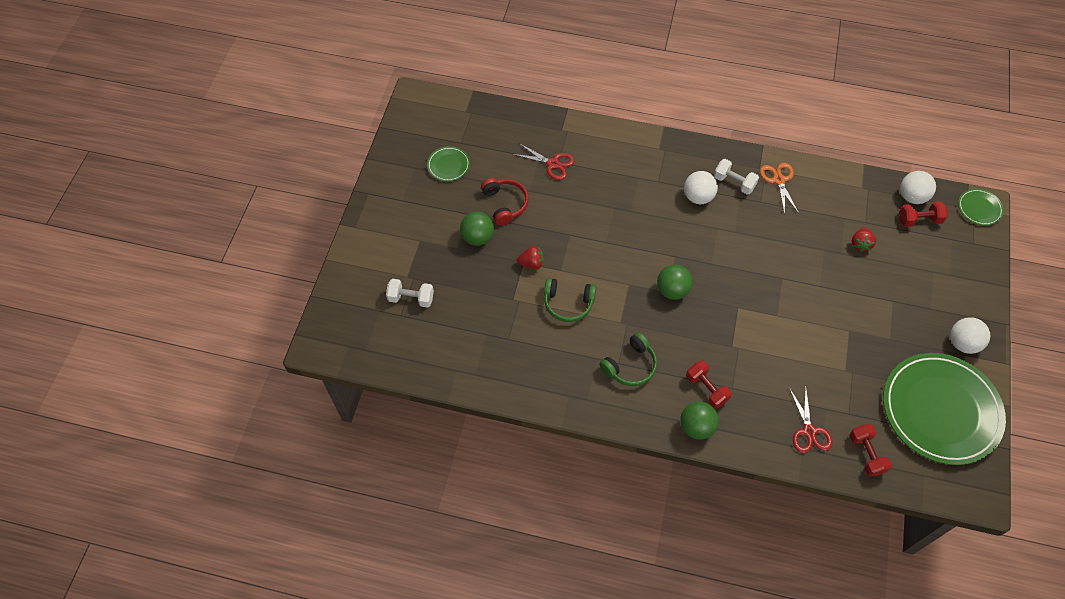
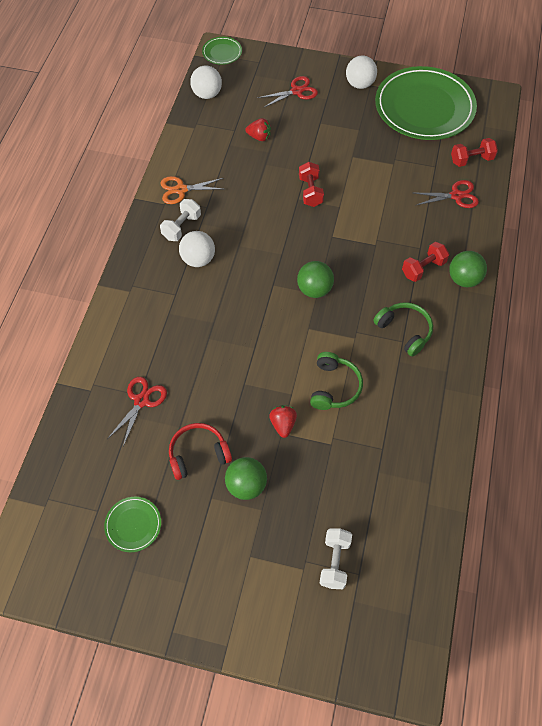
camera: 90 degrees left, 0 degrees up
red dumbbell [899,201,948,227] -> red dumbbell moved to [299,162,324,207]
none -> red scissors [257,76,318,108]

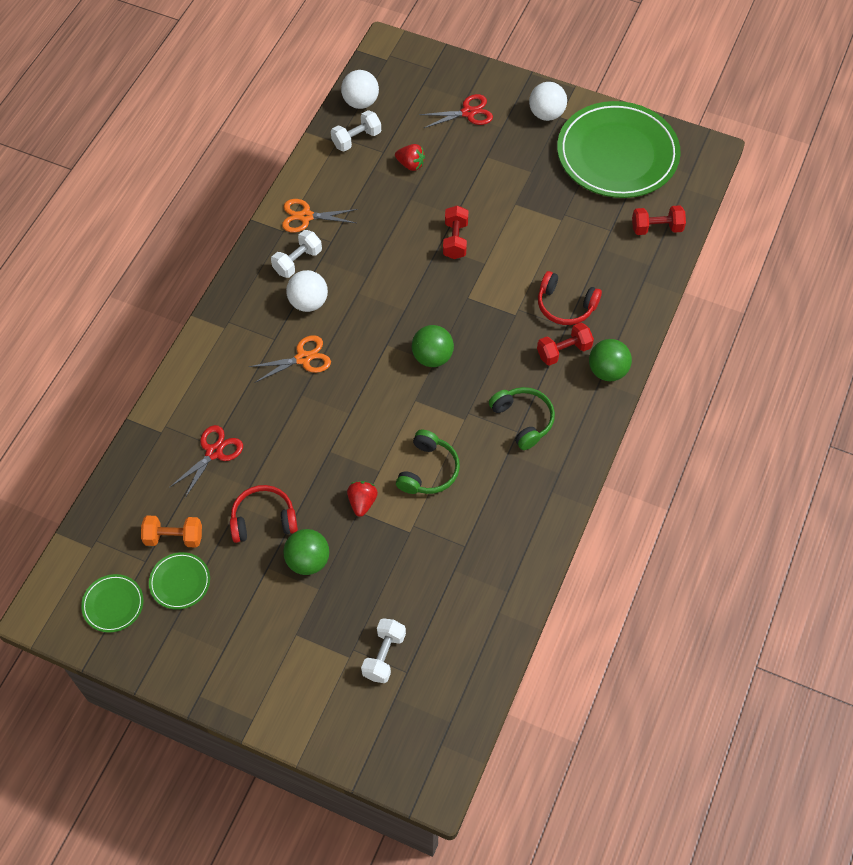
camera: 10 degrees right, 0 degrees up
green plate [202,37,242,65] -> green plate moved to [81,574,144,633]
red scissors [415,180,479,208] -> none
none -> orange dumbbell [141,516,202,548]
none -> orange scissors [249,335,331,383]
none -> white dumbbell [331,110,381,152]
none -> red headphones [538,271,602,325]

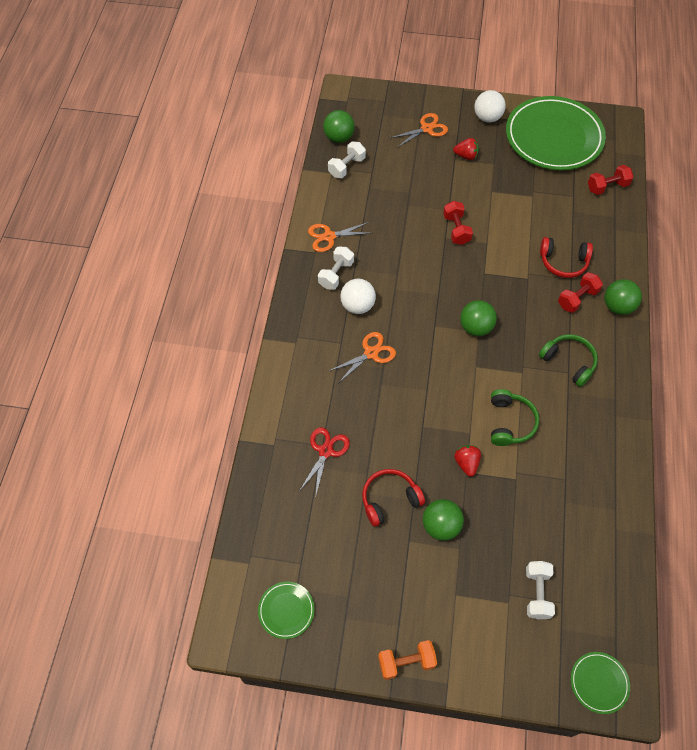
camera: 15 degrees left, 0 degrees up
orange dumbbell [141,516,202,548] -> orange dumbbell moved to [378,640,437,680]
green plate [149,552,210,610] -> green plate moved to [571,652,630,714]
white ball [341,70,379,109] -> green ball [323,110,355,143]
red strawberry [395,144,425,171] -> red strawberry moved to [453,138,479,160]
red scissors [419,94,493,128] -> orange scissors [390,113,448,148]

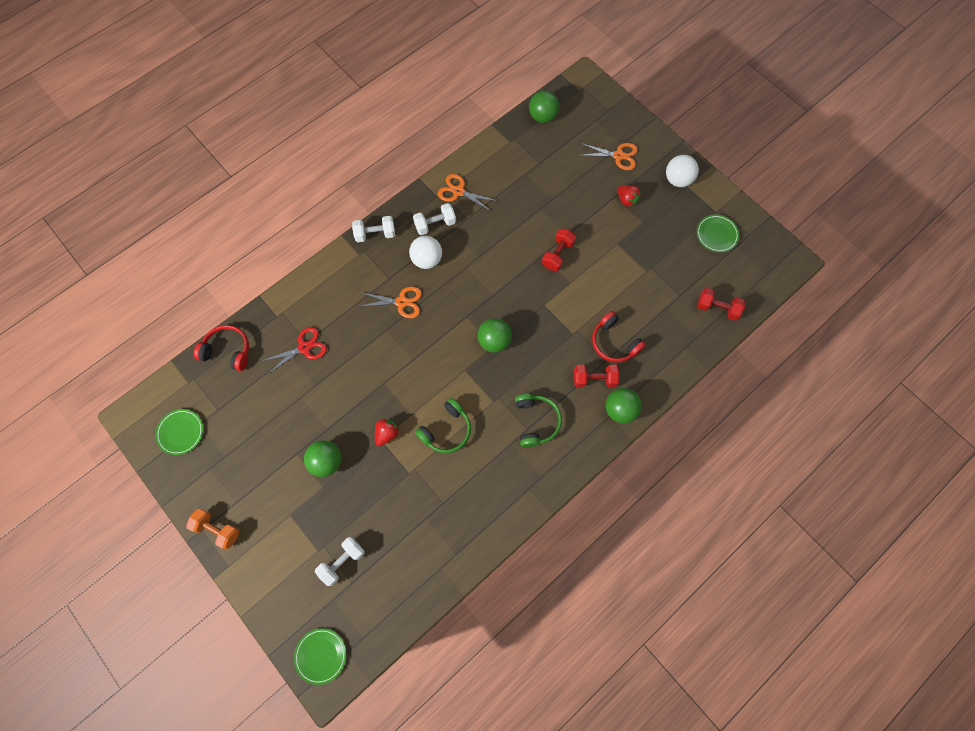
camera: 40 degrees right, 10 degrees up
white dumbbell [328,141,366,178] -> white dumbbell moved to [352,216,395,242]
red headphones [362,469,425,527] -> red headphones moved to [194,325,249,371]
green plate [506,96,606,170] -> green plate [696,215,739,252], size x0.42

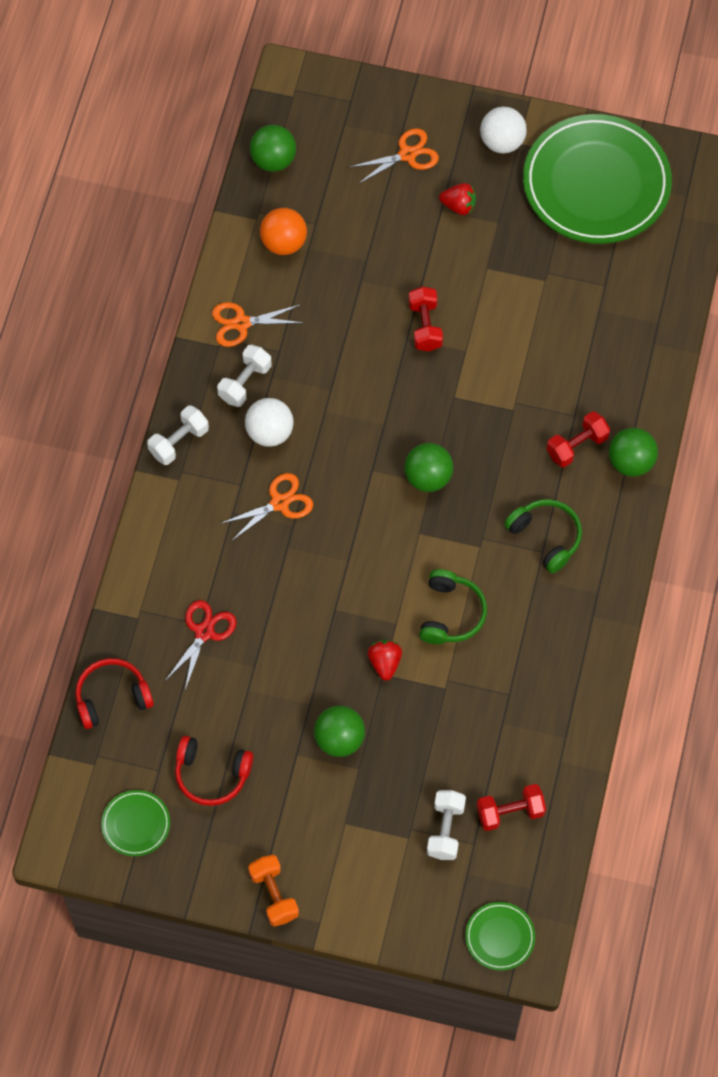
camera: 35 degrees left, 5 degrees down
orange dumbbell [186,509,239,549] -> orange dumbbell turned 75 degrees clockwise [248,855,299,926]
red headphones [592,311,646,363] -> red headphones moved to [175,736,254,806]
green plate [696,215,739,252] -> green plate [523,114,672,244], size x2.39
red dumbbell [697,288,745,321] -> red dumbbell moved to [477,784,546,831]
none -> orange ball [260,208,307,255]

